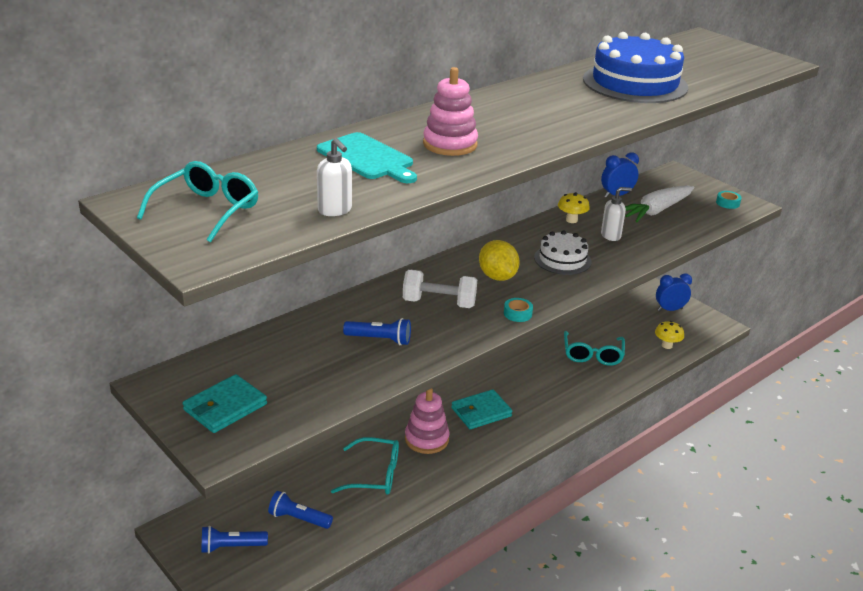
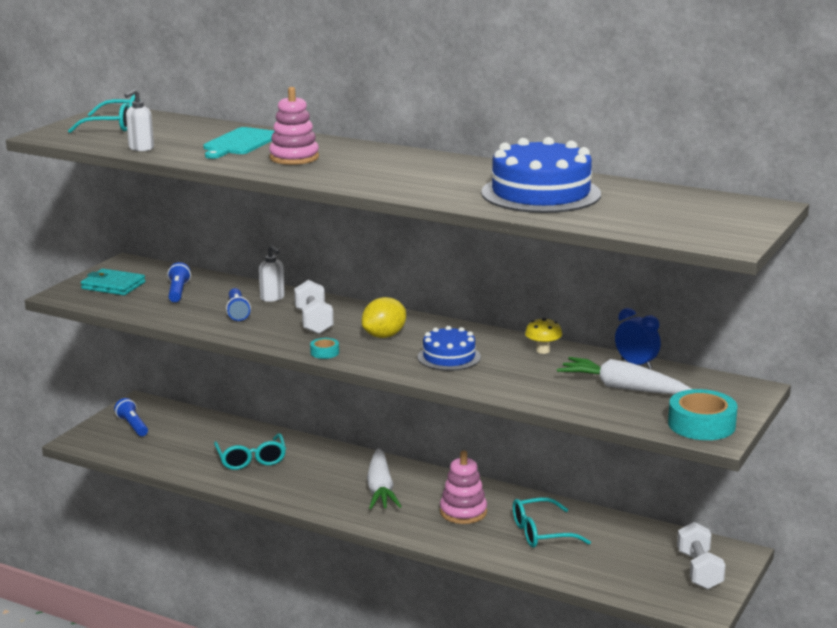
camera: 70 degrees right, 10 degrees down
blue flashlight [268,491,333,529] -> blue flashlight moved to [168,262,191,302]
pink stacking toy [405,388,449,454] -> pink stacking toy moved to [440,450,487,524]
turquoise wallet [451,389,513,429] -> white carrot [367,448,402,509]
white cake [534,230,591,275] -> blue cake [418,326,481,371]
white soap dispenser [601,187,632,241] -> white soap dispenser moved to [259,245,285,302]
yellow mushroom [655,321,684,349] -> none
blue clock [656,273,692,311] -> white dumbbell [677,522,726,590]
turquoise tape [716,191,742,209] -> turquoise tape [668,389,738,440], size x2.08

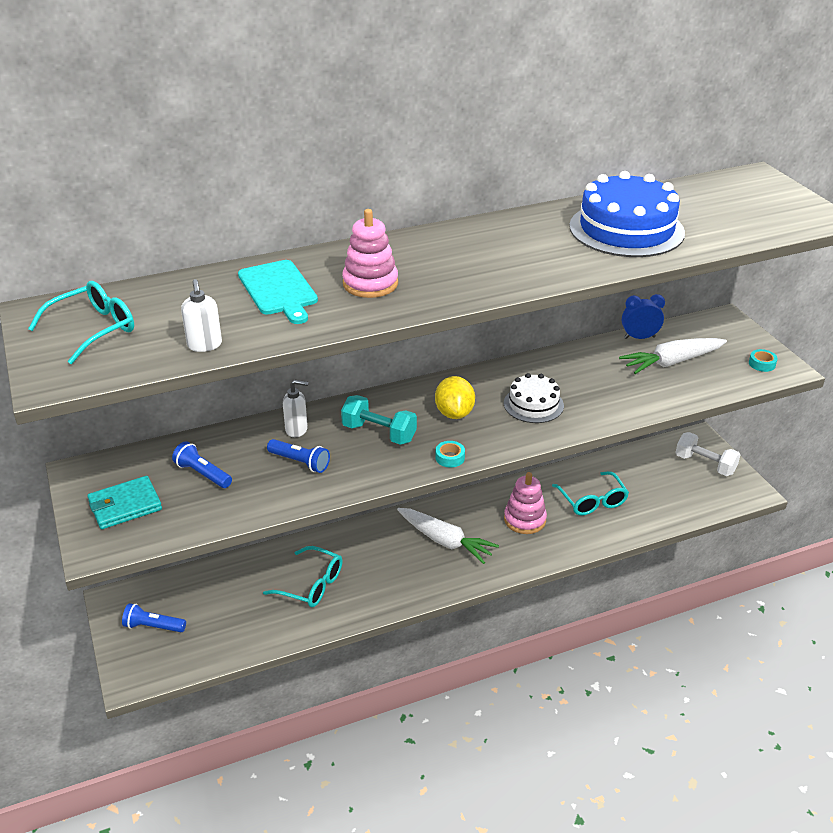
camera: 50 degrees left, 15 degrees up
white dumbbell [294,280,334,334] -> turquoise dumbbell [341,395,417,445]
blue cake [418,326,481,371] -> white cake [504,373,564,423]
turquoise glasses [513,497,591,548] -> turquoise glasses turned 45 degrees counterclockwise [552,471,629,516]
yellow mushroom [525,318,562,354] -> none
turquoise tape [668,389,738,440] -> turquoise tape [749,349,778,372], size x0.48

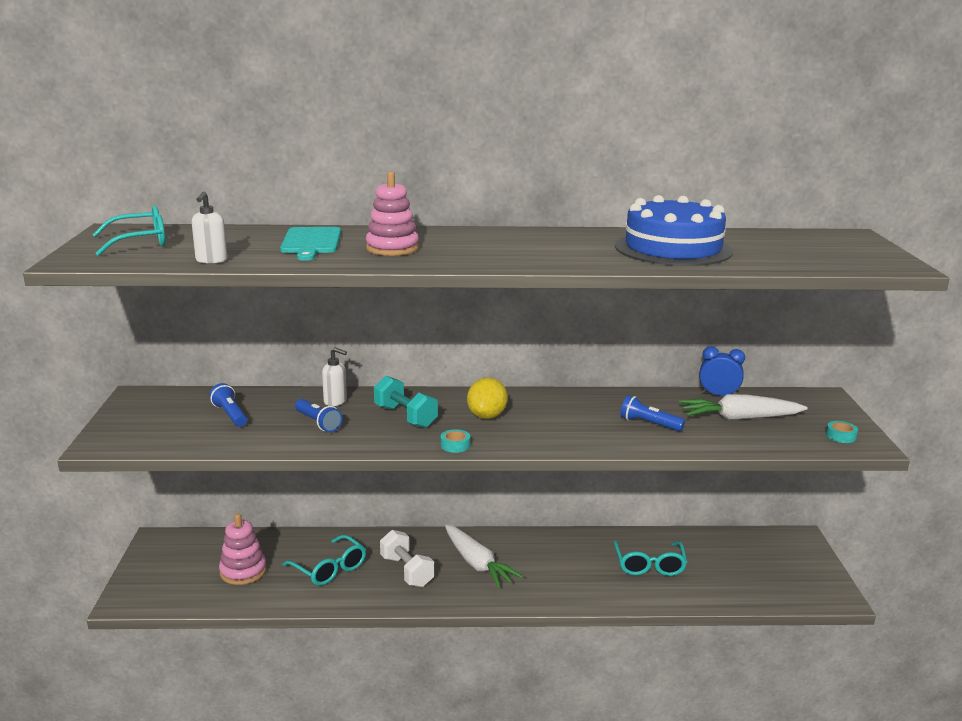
camera: 20 degrees right, 15 degrees down
turquoise wallet [87,476,162,529] -> none
blue flashlight [122,603,186,632] -> blue flashlight moved to [620,395,685,431]
white cake [504,373,564,423] -> none
pink stacking toy [504,472,547,534] -> pink stacking toy moved to [219,513,267,585]
white dumbbell [675,432,740,476] -> white dumbbell moved to [380,530,434,587]

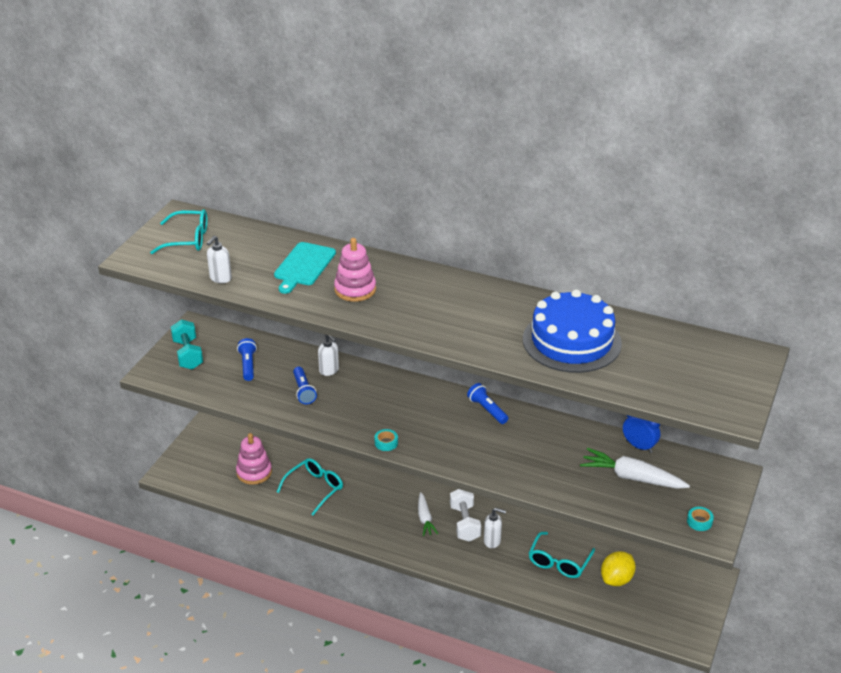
camera: 25 degrees right, 15 degrees up
turquoise glasses [282,535,366,586] -> turquoise glasses turned 120 degrees counterclockwise [277,458,343,515]
turquoise dumbbell [374,376,438,428] -> turquoise dumbbell moved to [171,319,203,369]
white dumbbell [380,530,434,587] -> white dumbbell moved to [450,489,481,542]
white carrot [445,525,524,588] -> white carrot [418,492,438,536], size x0.62
yellow lemon [467,378,508,419] -> yellow lemon moved to [601,551,636,586]
blue flashlight [620,395,685,431] -> blue flashlight moved to [467,383,508,424]
none -> white soap dispenser [484,508,506,548]

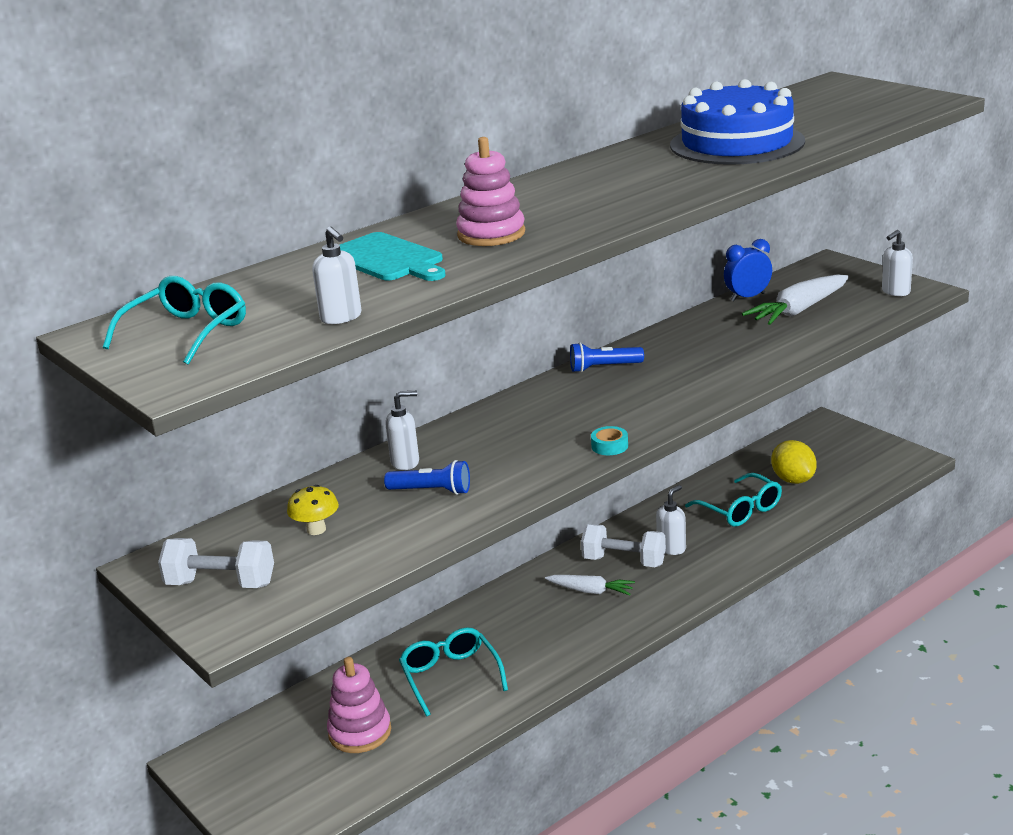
camera: 60 degrees left, 10 degrees down
turquoise dumbbell [171,319,203,369] -> white dumbbell [158,538,274,588]
blue flashlight [237,338,257,381] -> yellow mushroom [287,485,339,535]
turquoise tape [687,507,714,531] -> white soap dispenser [882,230,913,296]

